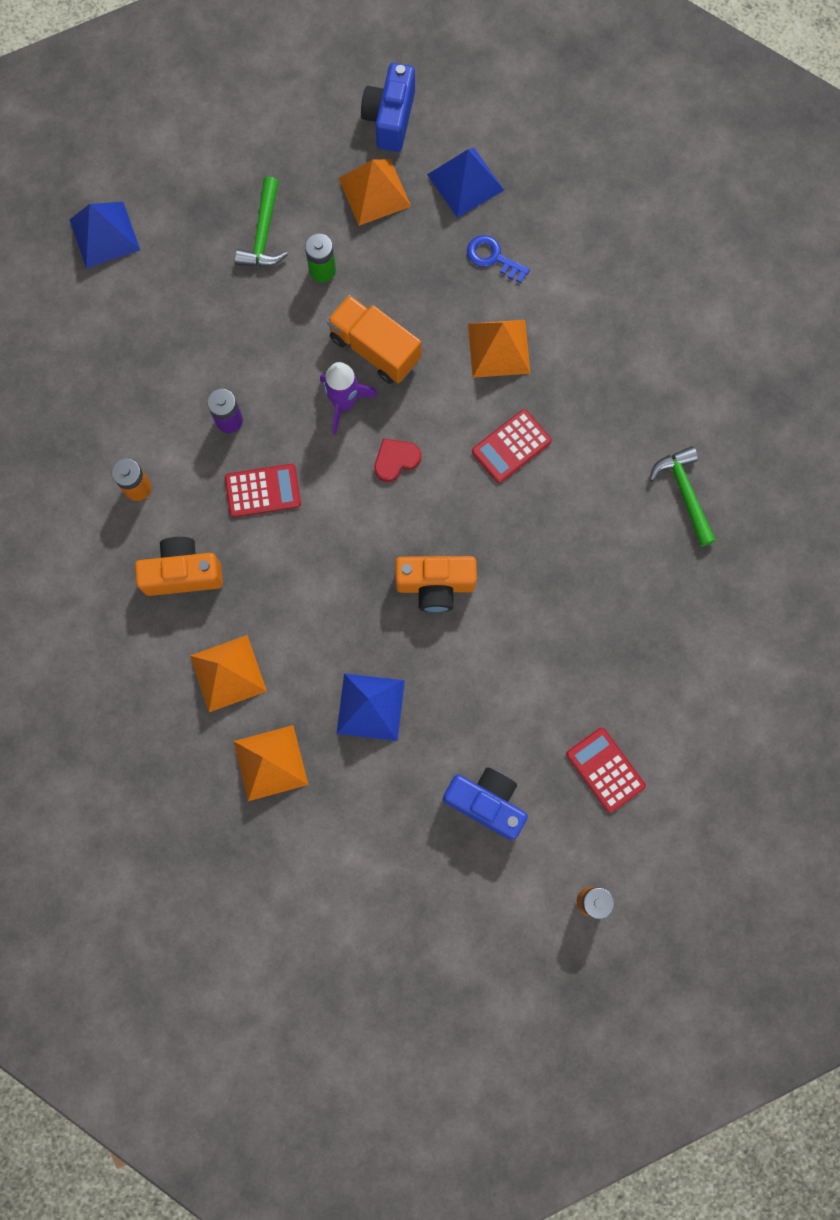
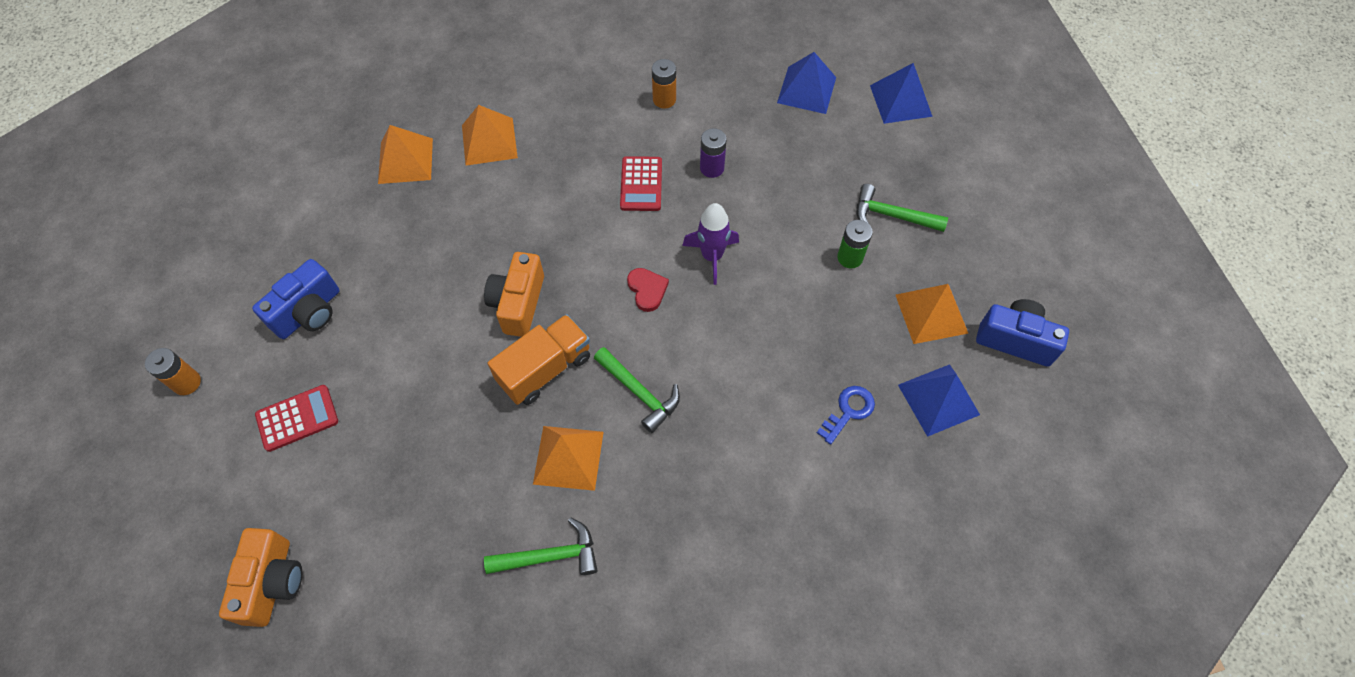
camera: 100 degrees right, 15 degrees down
orange camera [135,537,223,596] -> orange camera moved to [219,528,302,627]
orange truck [326,295,421,384] -> orange truck moved to [488,314,590,405]
blue pyramid [336,673,405,741] -> blue pyramid moved to [777,52,836,114]
orange pyramid [468,320,530,378] -> orange pyramid moved to [533,426,603,491]
red calculator [472,409,552,483] -> green hammer [594,347,680,433]

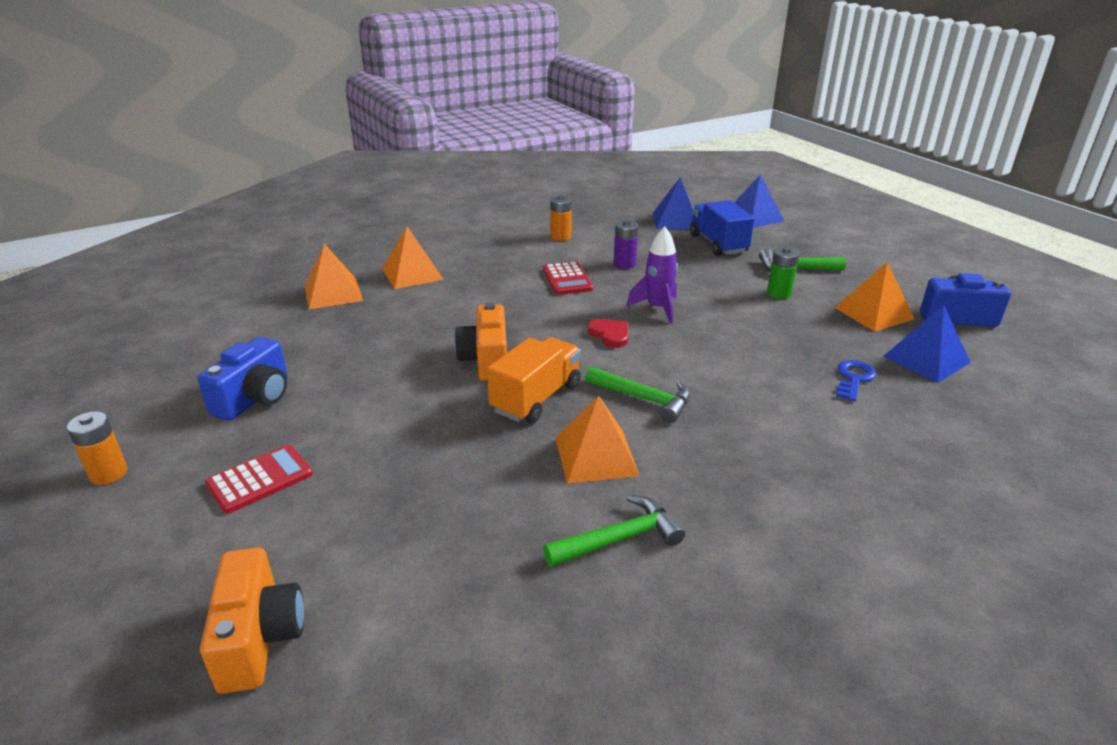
camera: 15 degrees left, 30 degrees down
none -> blue truck [690,200,754,256]

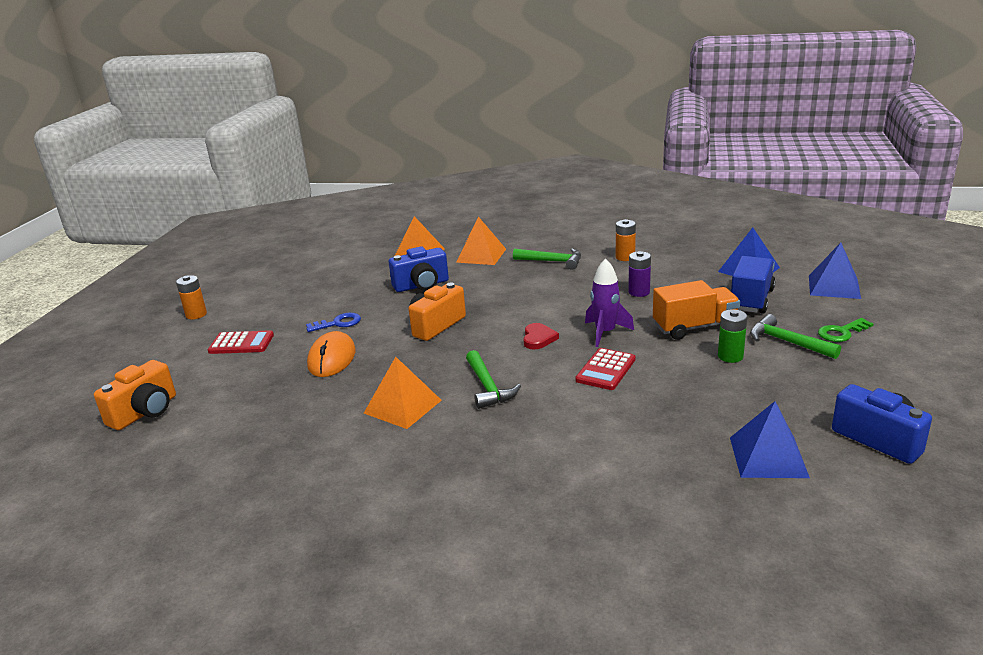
camera: 45 degrees right, 5 degrees down
blue camera [198,336,288,421] -> blue camera moved to [389,247,449,292]
orange truck [487,337,581,423] -> orange truck moved to [653,280,740,340]
red calculator [543,261,593,295] -> red calculator moved to [575,348,635,390]
green hammer [543,495,685,567] -> green hammer moved to [513,248,581,270]
orange pyramid [834,262,914,332] -> none
blue key [836,360,876,401] -> blue key moved to [306,313,361,332]
none -> orange mouse [307,331,356,377]
none -> green key [818,318,874,342]

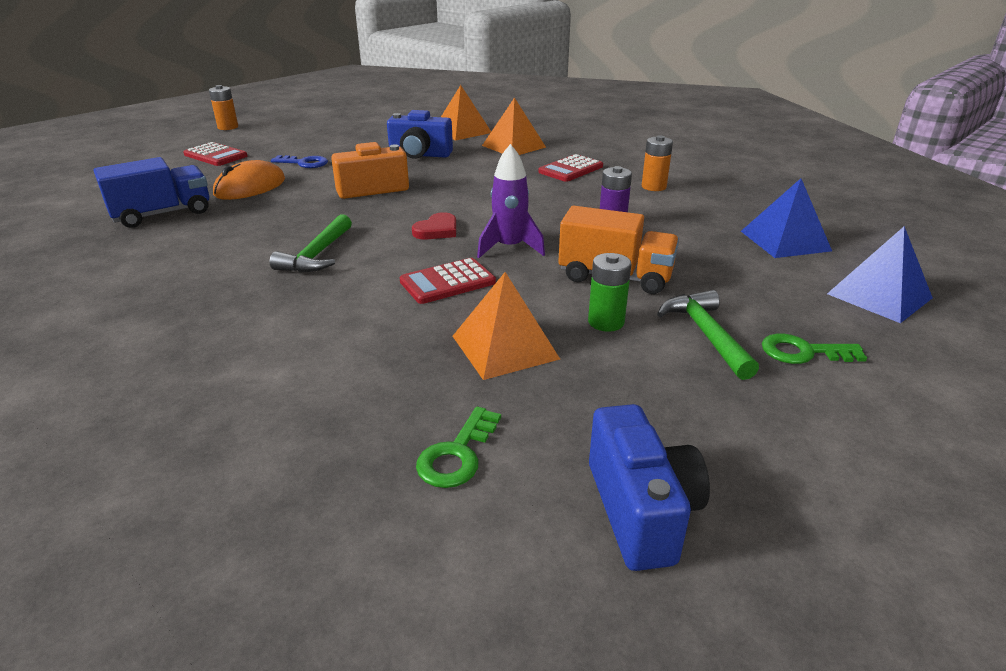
camera: 30 degrees right, 5 degrees up
orange camera [94,360,176,430] -> none
orange pyramid [364,357,442,429] -> orange pyramid moved to [453,272,560,380]
green hammer [513,248,581,270] -> red calculator [538,154,603,182]
blue pyramid [730,401,810,478] -> green key [416,406,501,488]
blue truck [731,256,776,314] -> blue truck moved to [93,157,209,228]

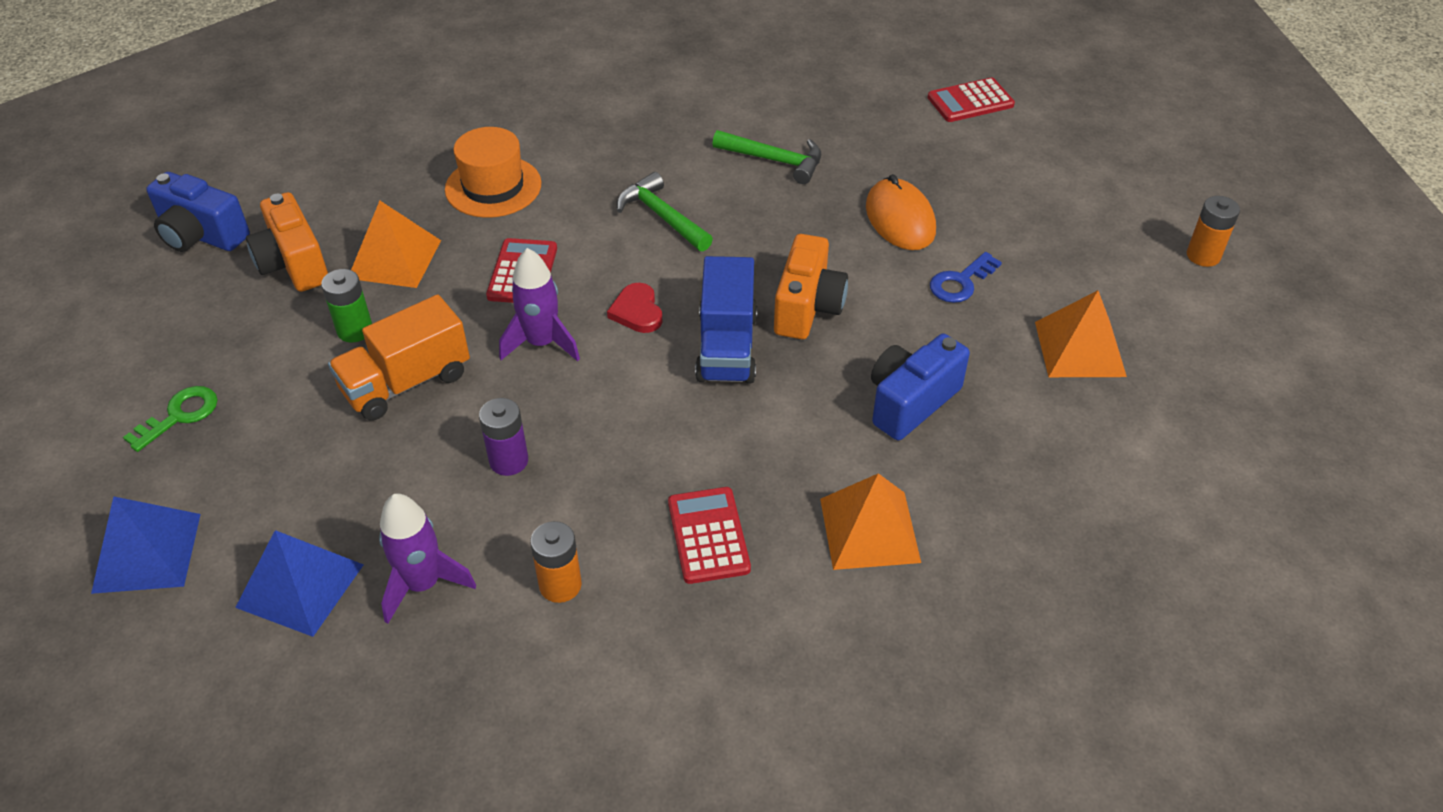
camera: 125 degrees right, 15 degrees up
blue truck [93,157,209,228] -> blue truck moved to [695,256,757,384]
red calculator [183,142,248,166] -> red calculator moved to [927,77,1015,122]
green key [416,406,501,488] -> none
orange pyramid [441,85,491,141] -> orange pyramid moved to [1035,290,1127,377]
green hammer [657,290,759,380] -> green hammer moved to [712,130,821,184]
none -> orange camera [246,192,328,292]
none -> purple rocket [379,493,476,624]
none -> orange hat [445,127,542,218]

